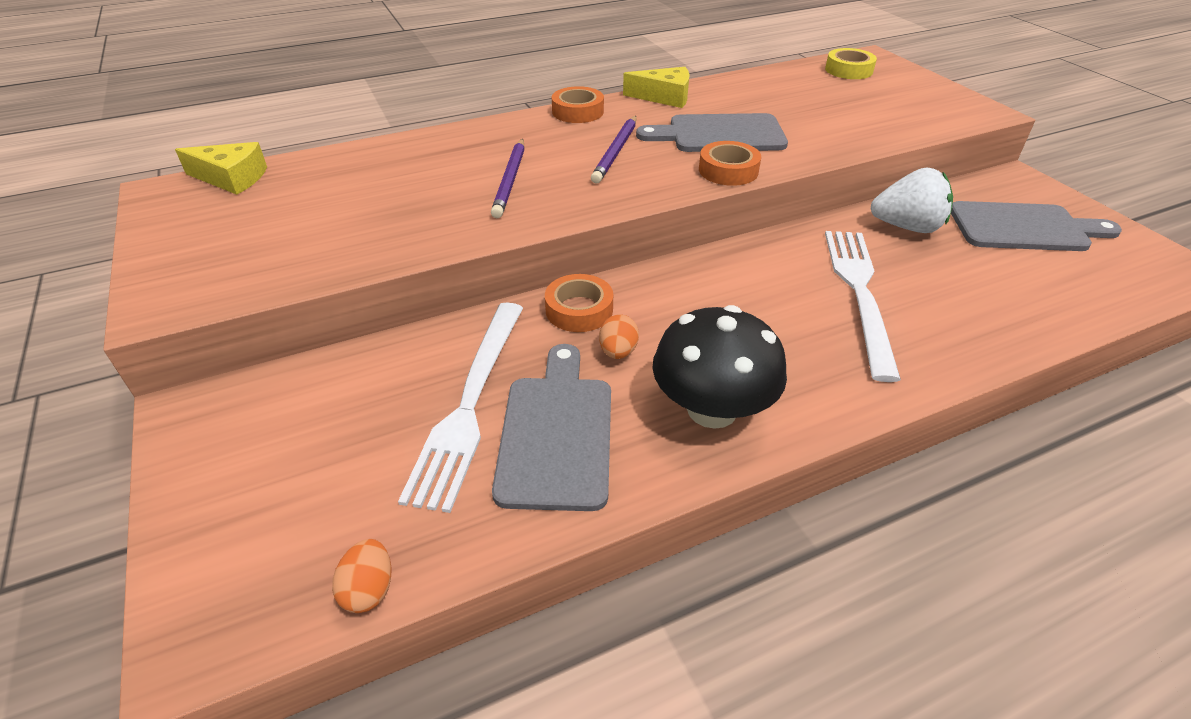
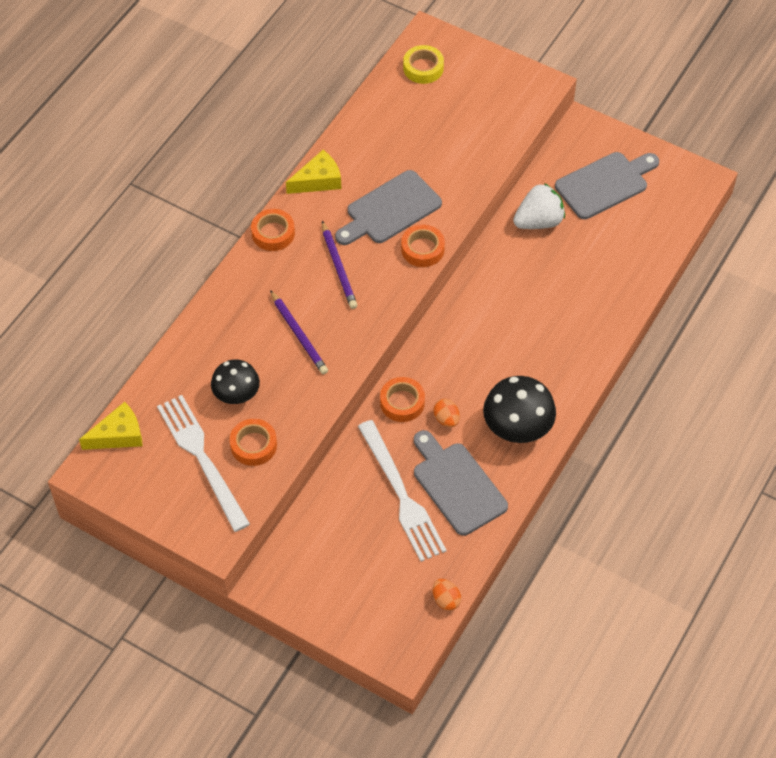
camera: 35 degrees left, 15 degrees up
white fork [825,231,901,382] -> white fork moved to [157,395,250,532]
none -> black mushroom [211,360,260,404]
none -> orange tape [230,419,277,466]

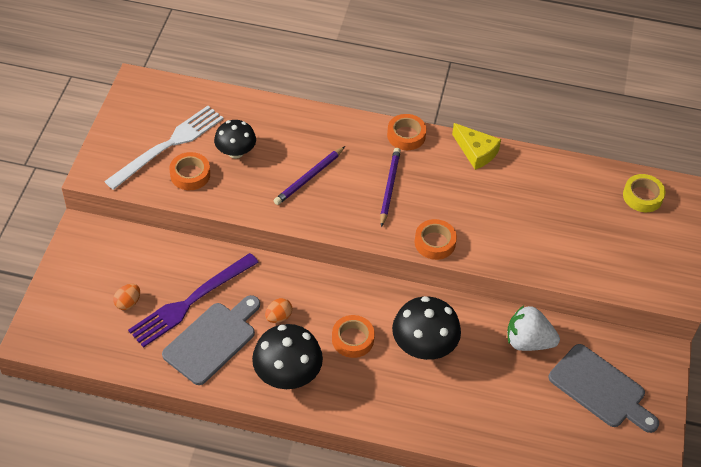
camera: 70 degrees right, 5 degrees down
yellow cheese [79,402,143,450] -> none
purple pencil [322,221,357,309] -> purple pencil turned 135 degrees clockwise [380,148,401,227]
grey cutting board [335,170,442,245] -> none
white fork [358,420,446,562] -> purple fork [128,253,259,348]
orange tape [380,377,425,422] -> orange tape moved to [332,315,375,358]
orange egg [433,579,461,611] -> orange egg moved to [113,284,140,310]
white strawberry [513,183,565,229] -> white strawberry turned 150 degrees clockwise [507,306,560,351]
none -> black mushroom [392,296,461,360]

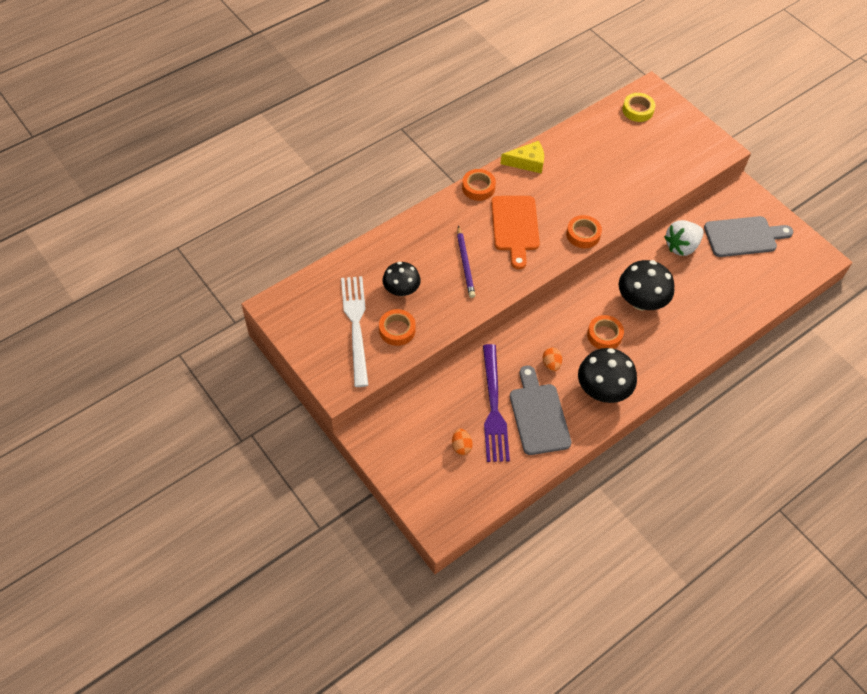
camera: 50 degrees left, 5 degrees up
purple pencil [380,148,401,227] -> orange cutting board [491,196,540,269]

